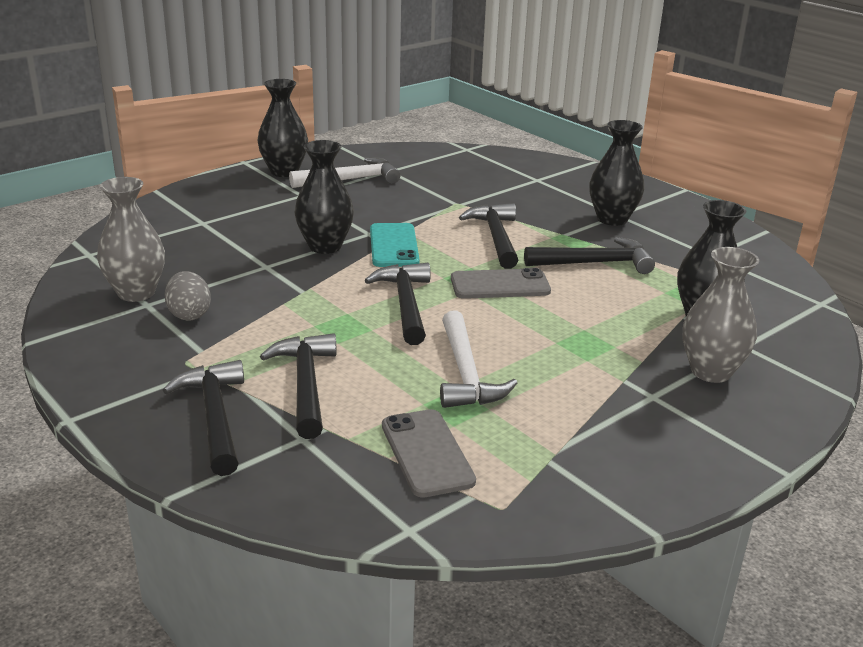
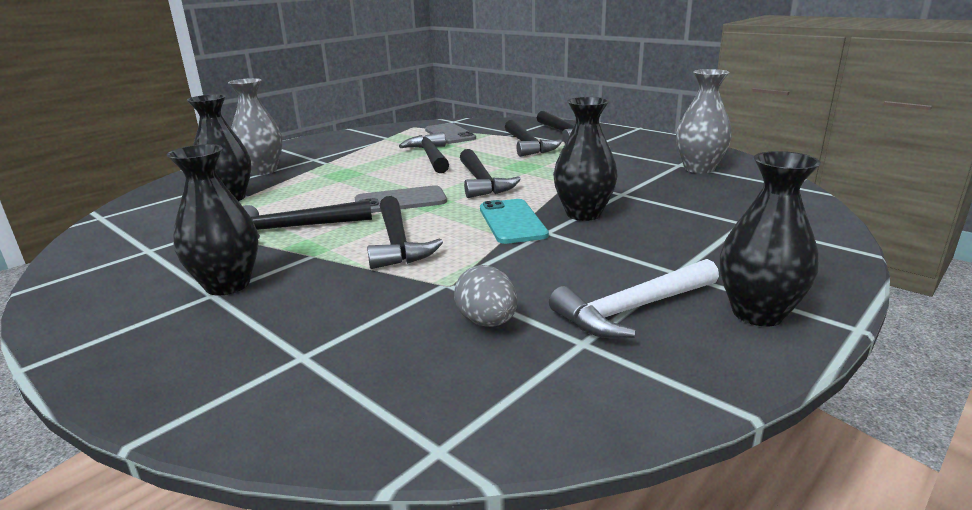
camera: 175 degrees right, 5 degrees down
grey egg [165,271,211,320] -> grey egg moved to [454,265,517,327]
white hammer [440,310,517,408] -> black hammer [399,132,449,173]

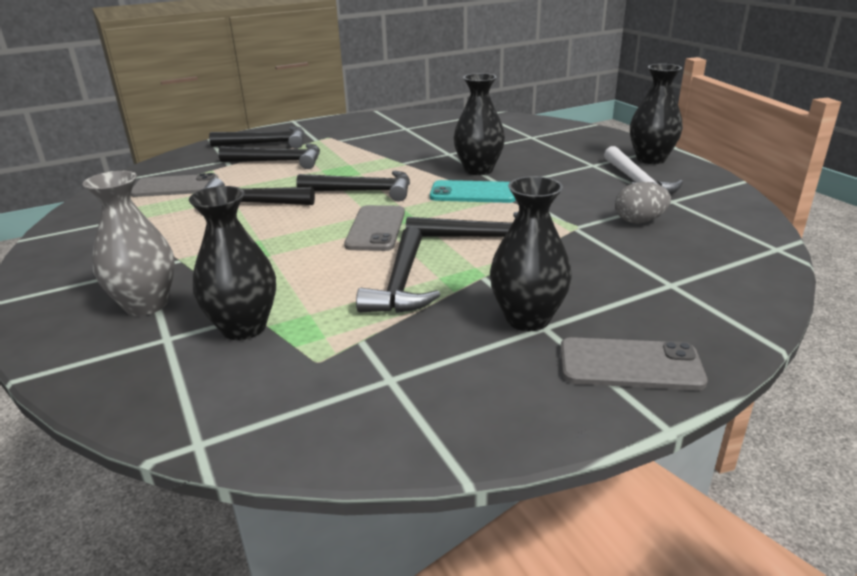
camera: 70 degrees left, 5 degrees up
grey vase [676,69,732,173] -> none
none -> grey phone [560,337,708,390]

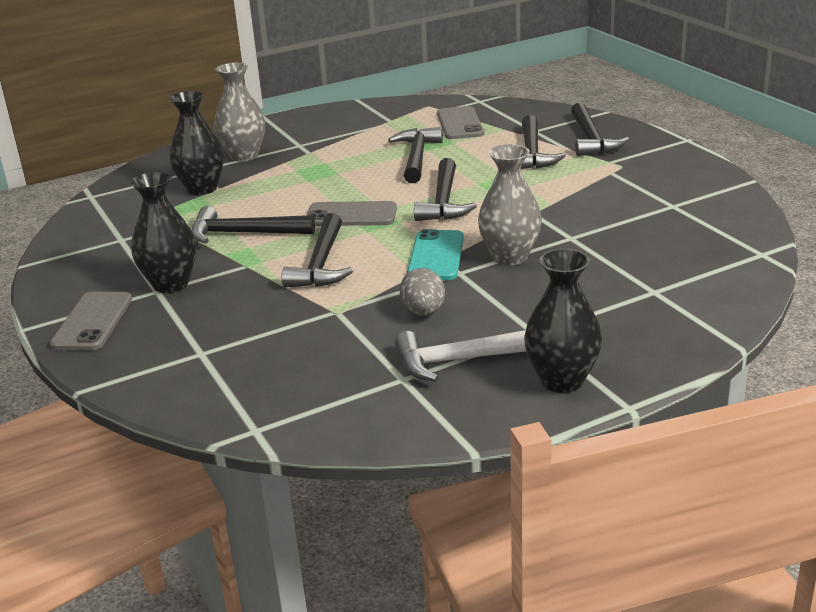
camera: 90 degrees right, 0 degrees up
black vase [453,73,505,175] -> grey vase [478,144,542,266]
grey egg [615,182,671,223] -> grey egg moved to [400,268,445,316]

